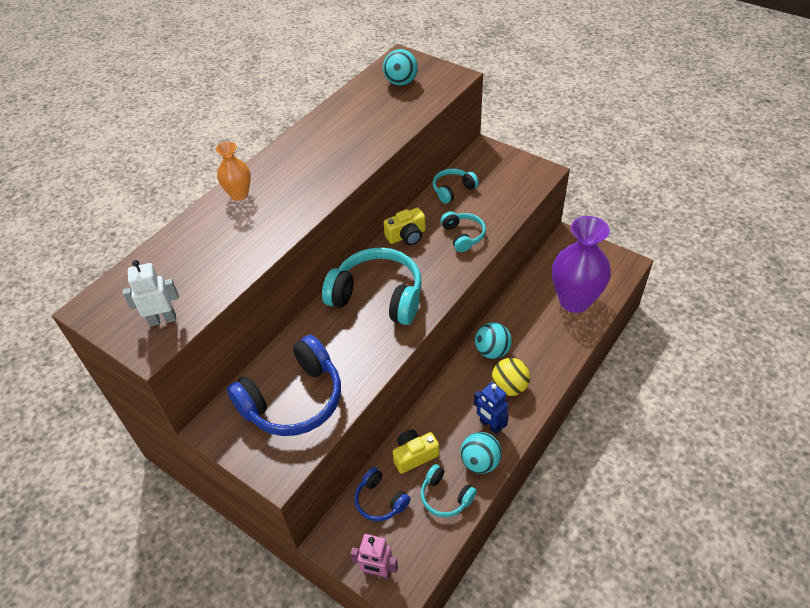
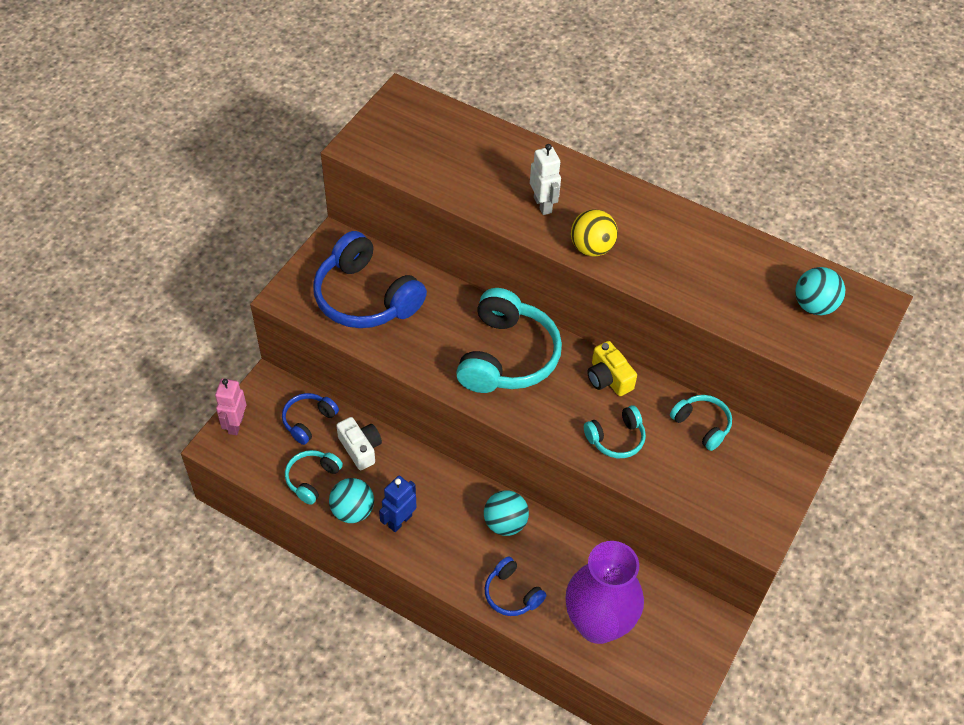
camera: 80 degrees right, 5 degrees up
white robot [123,260,179,327] -> white robot moved to [530,144,561,215]
orange vase [216,141,251,201] -> none
yellow camera [393,430,439,474] -> white camera [336,417,382,470]
yellow ball [492,358,530,396] -> yellow ball moved to [571,209,618,256]
none -> blue headphones [484,556,547,616]

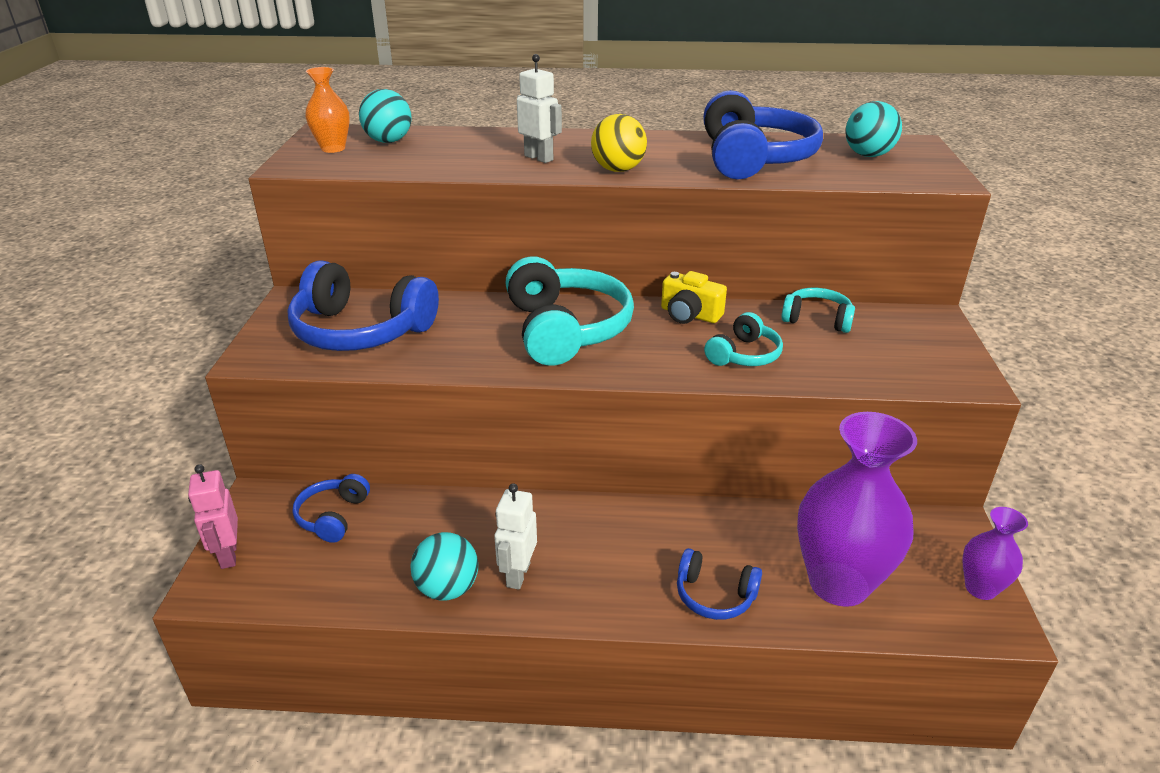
camera: 25 degrees left, 20 degrees down
turquoise headphones [285,450,343,505] -> none
white camera [336,417,382,470] -> none
blue robot [379,476,416,532] -> white robot [494,483,537,590]
turquoise ball [484,490,529,536] -> turquoise ball moved to [359,89,412,143]
none -> orange vase [305,67,350,153]
none -> blue headphones [703,90,823,180]
none -> purple vase [962,507,1028,600]

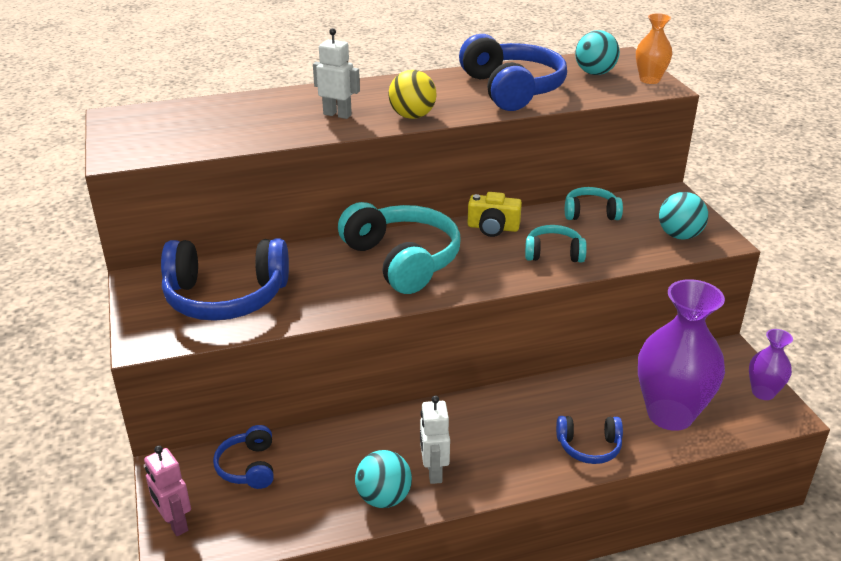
camera: 20 degrees left, 0 degrees up
orange vase [305,67,350,153] -> orange vase moved to [636,13,672,84]
turquoise ball [359,89,412,143] -> turquoise ball moved to [659,192,708,240]
turquoise headphones [704,312,783,366] -> turquoise headphones turned 105 degrees counterclockwise [525,225,587,263]

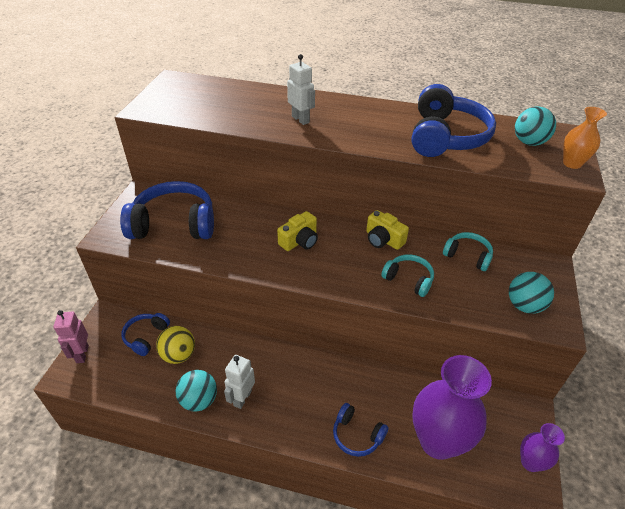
camera: 30 degrees right, 10 degrees up
blue headphones [161,239,289,321] -> blue headphones turned 150 degrees clockwise [120,181,214,239]
turquoise headphones [338,202,461,294] -> yellow camera [277,211,318,251]
yellow ball [388,70,436,119] -> yellow ball moved to [156,326,195,364]

